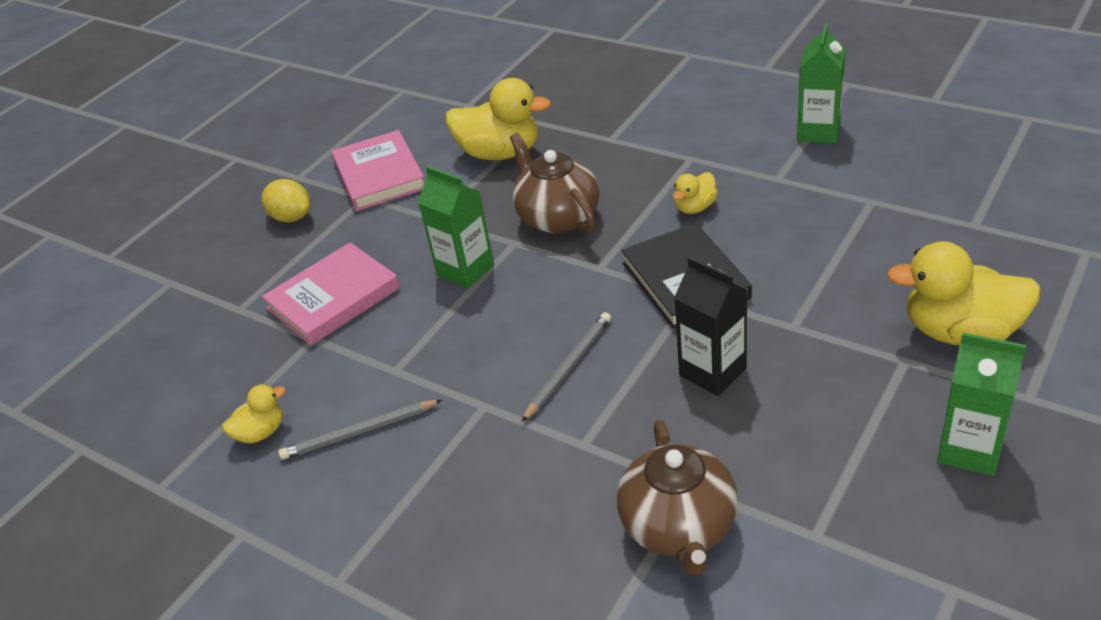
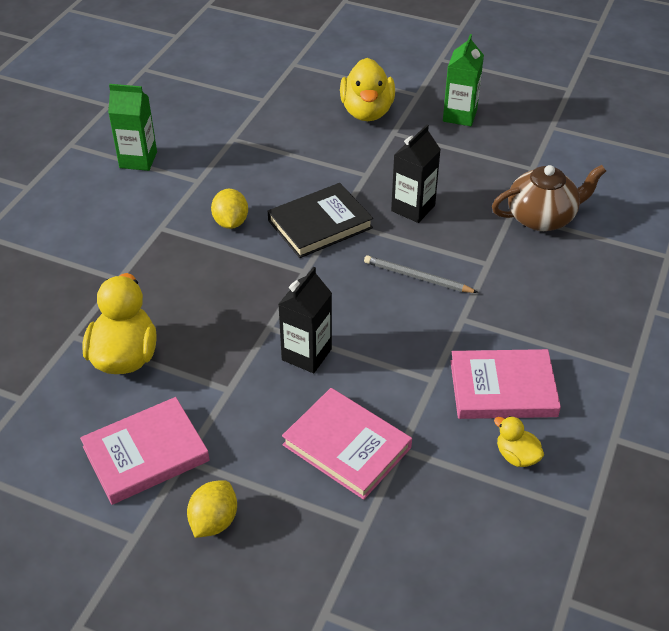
camera: 105 degrees left, 5 degrees up
grey pencil [278,400,442,460] -> pink book [450,349,561,419]
green carton [418,166,494,289] -> black carton [278,267,332,373]
brown teapot [510,133,599,234] -> none
yellow duck [673,172,718,214] -> yellow lemon [211,189,248,229]

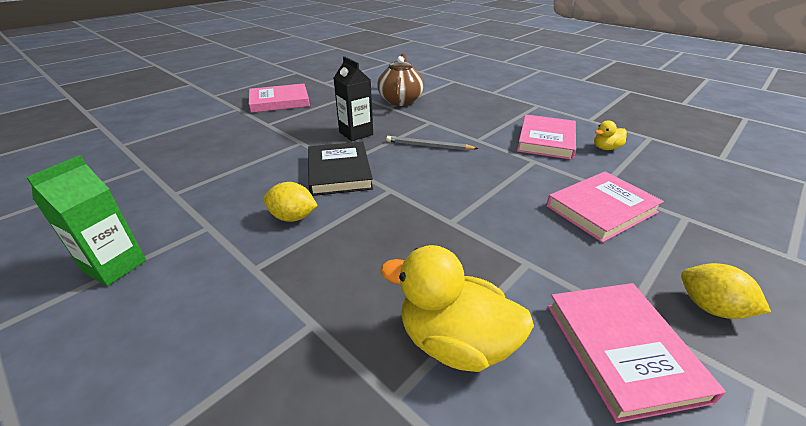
camera: 70 degrees left, 10 degrees down
black carton [278,267,332,373] -> none
yellow duck [340,58,395,121] -> none
grey pencil [364,255,479,293] -> grey pencil turned 60 degrees clockwise [386,136,478,150]
green carton [443,34,484,126] -> pink book [249,84,310,113]

